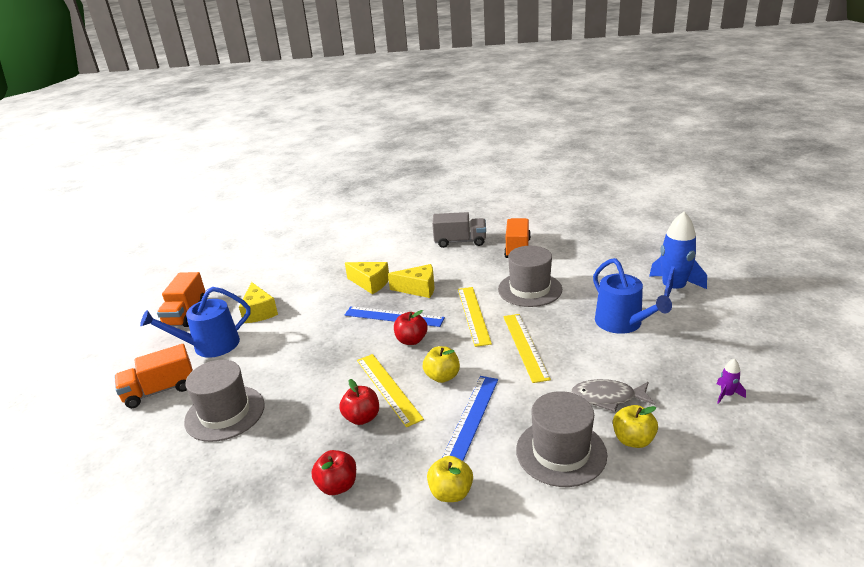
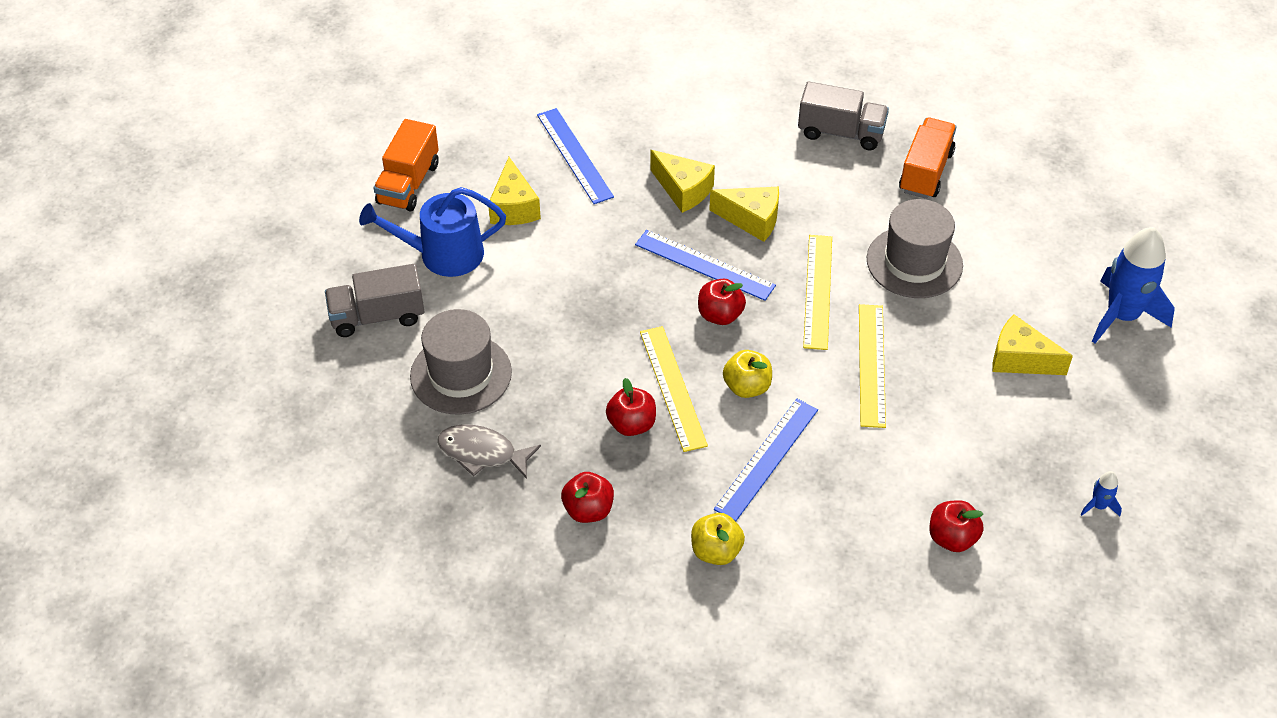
camera: 10 degrees right, 20 degrees up
orange truck [114,344,193,408] -> grey truck [325,264,425,337]
grey hat [516,391,607,487] -> none
grey fish [571,379,655,412] -> grey fish moved to [437,425,541,479]
blue watering can [593,258,672,334] -> yellow cheese [992,314,1073,375]
yellow apple [613,405,658,448] -> red apple [929,500,983,552]
purple rocket [717,359,746,404] -> blue rocket [1080,471,1122,516]
none -> blue ruler [537,108,614,204]

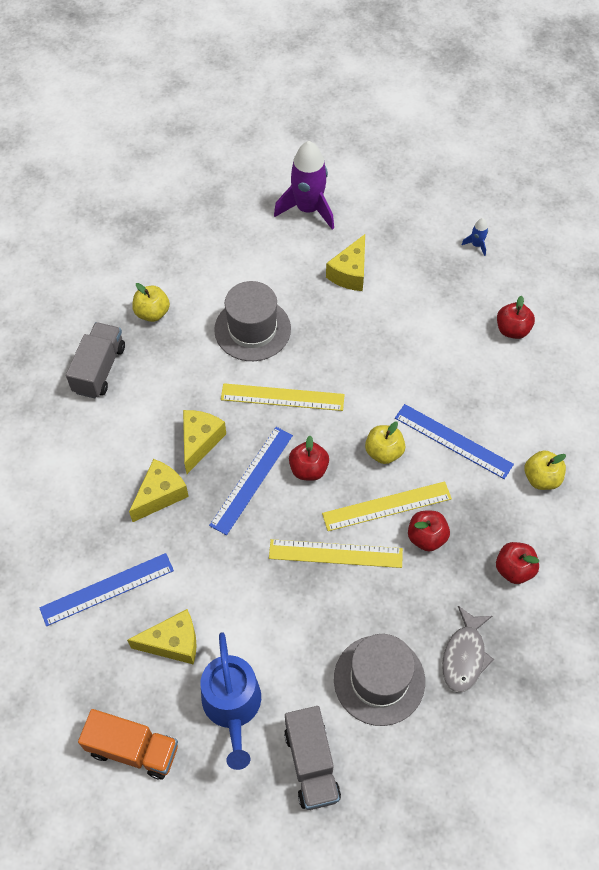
camera: 90 degrees left, 10 degrees up
yellow ruler [859,304,886,428] -> yellow ruler moved to [269,539,403,568]
orange truck [899,117,957,199] -> yellow apple [132,283,170,322]
blue rocket [1092,227,1175,343] -> purple rocket [274,141,334,230]

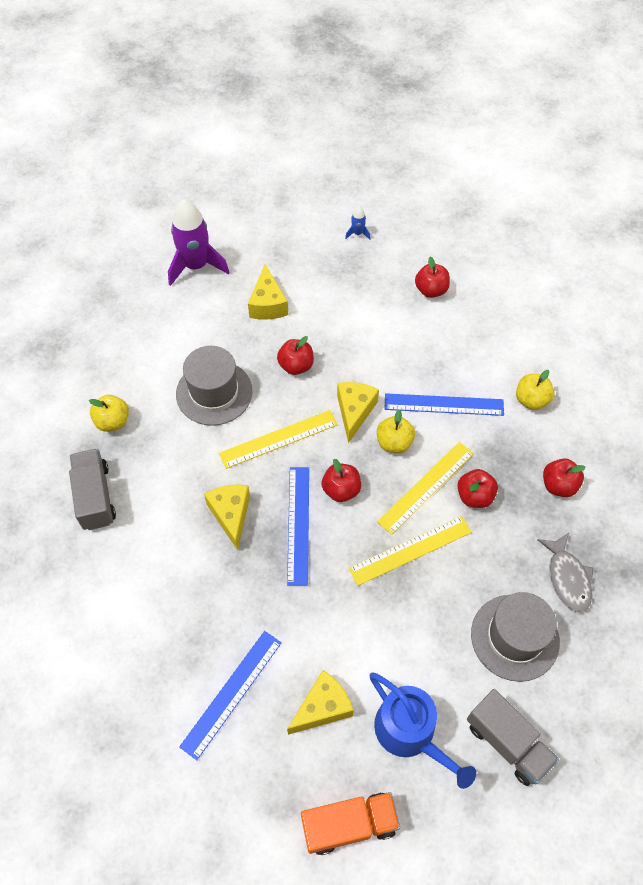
camera: 30 degrees left, 0 degrees up
yellow cheese [129,459,189,522] -> yellow cheese moved to [337,382,379,443]
none -> red apple [277,336,314,375]

